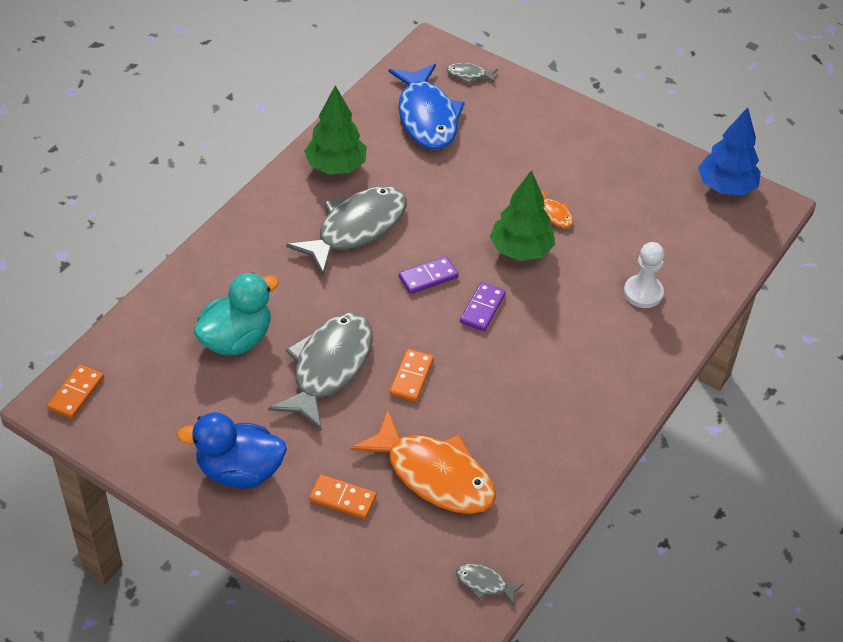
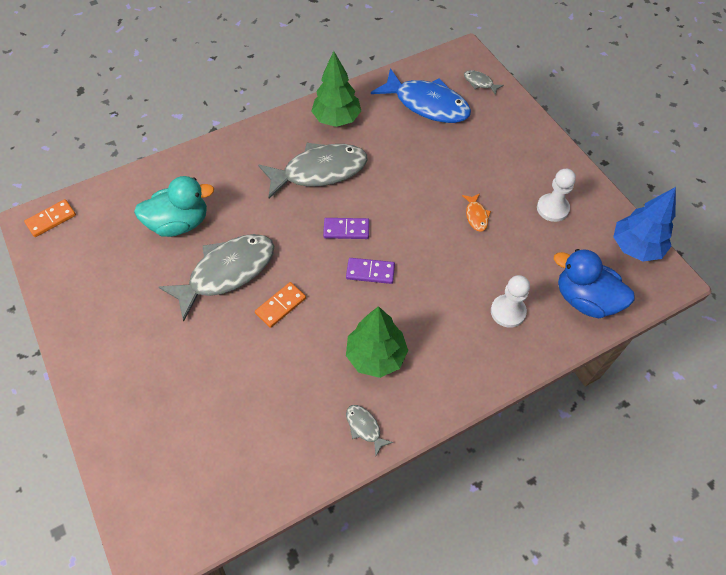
camera: 30 degrees right, 10 degrees up
blue duck [177,412,287,489] -> blue duck moved to [554,249,635,319]
orange domino [309,474,376,519] -> none
orange fish [351,409,496,514] -> none
blue fish [389,64,465,150] -> blue fish turned 75 degrees counterclockwise [371,68,471,123]
grey fish [456,563,524,606] -> grey fish moved to [346,405,393,456]
purple domino [460,282,506,331] -> purple domino turned 45 degrees clockwise [346,258,395,284]
green tree [490,170,555,261] -> green tree moved to [346,306,408,378]
none -> white pawn [537,169,576,222]

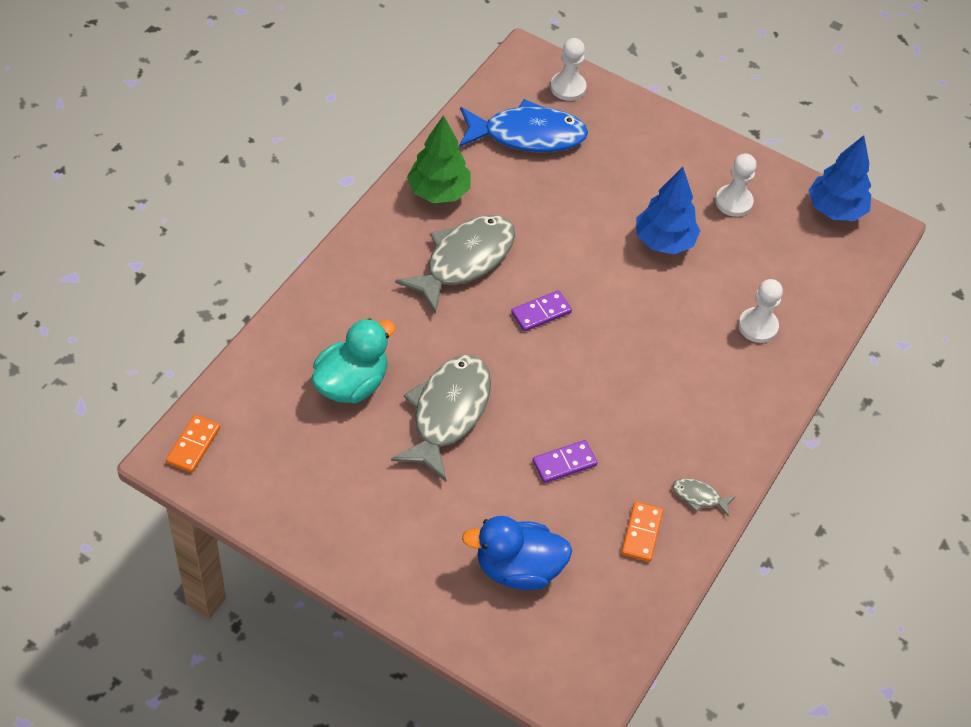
camera: 35 degrees left, 5 degrees down
orange domino [255,282,306,328] -> orange domino moved to [621,501,663,562]
purple domino [346,258,395,284] -> purple domino moved to [532,440,597,483]
green tree [346,306,408,378] -> none
orange fish [462,193,491,232] -> blue tree [636,167,700,254]
grey fish [464,70,504,95] -> white pawn [550,38,587,101]
blue duck [554,249,635,319] -> blue duck moved to [462,516,572,590]

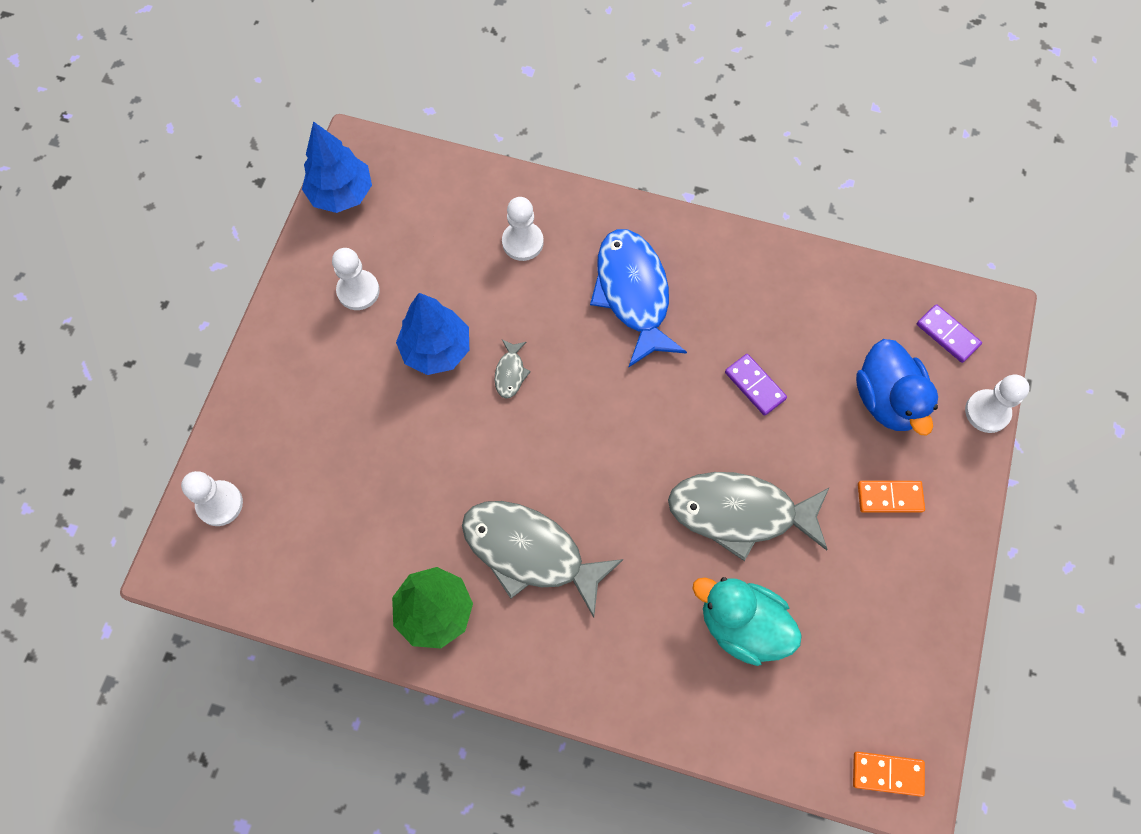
camera: 100 degrees left, 15 degrees up
blue fish [459,99,588,152] -> blue fish moved to [590,229,687,368]
purple domino [511,290,572,332] -> purple domino moved to [917,304,982,363]
orange domino [621,501,663,562] -> orange domino moved to [858,481,925,513]
grey fish [673,478,736,517] -> grey fish moved to [495,339,531,399]
none -> white pawn [965,374,1030,433]

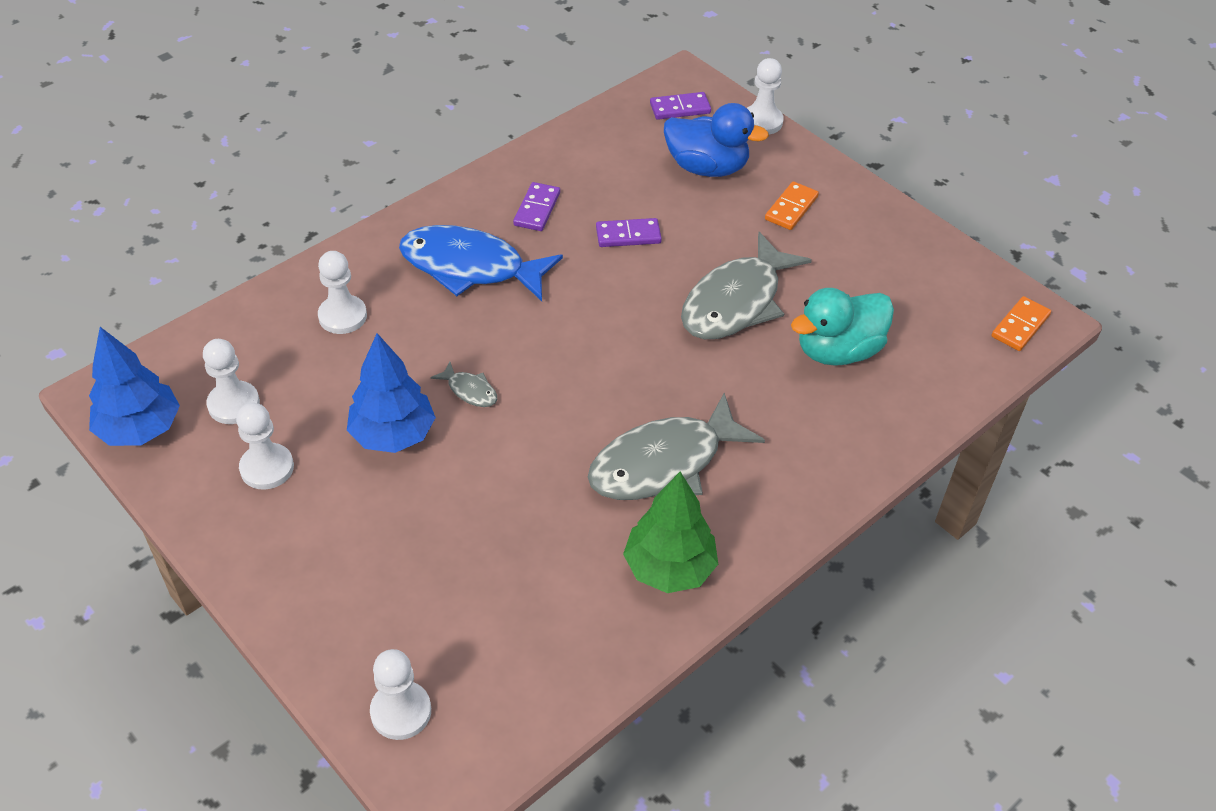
camera: 60 degrees left, 20 degrees down
none -> white pawn [203,339,260,424]
none -> purple domino [513,182,560,231]

